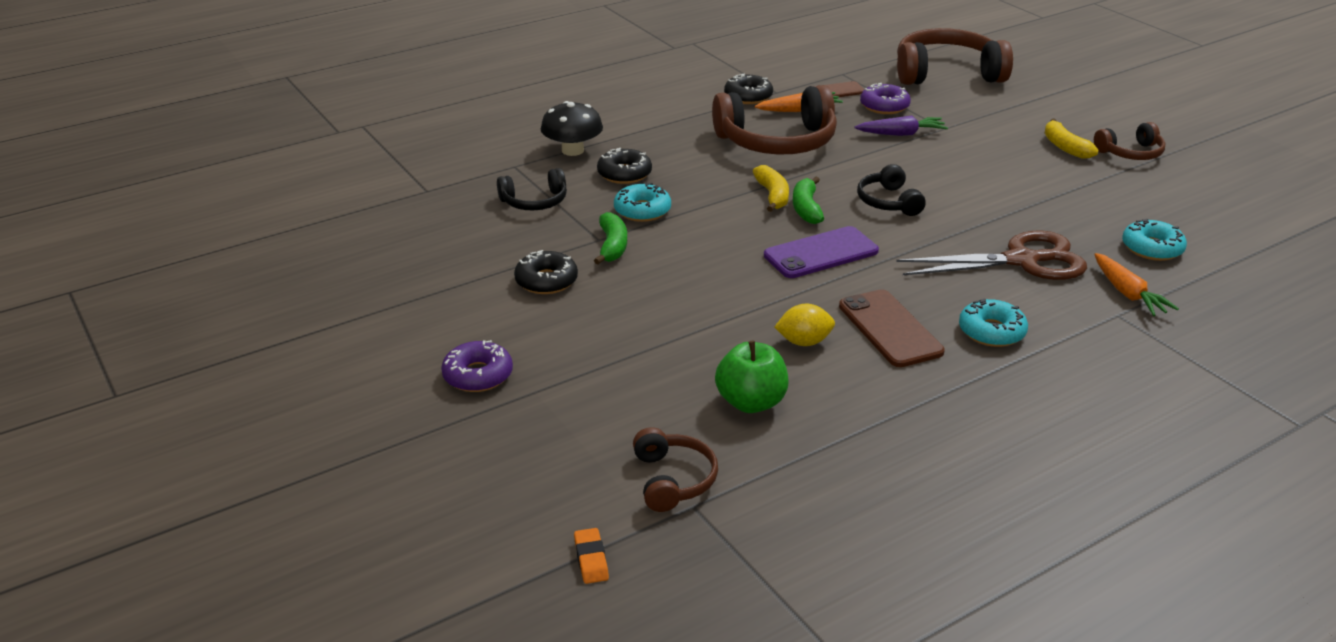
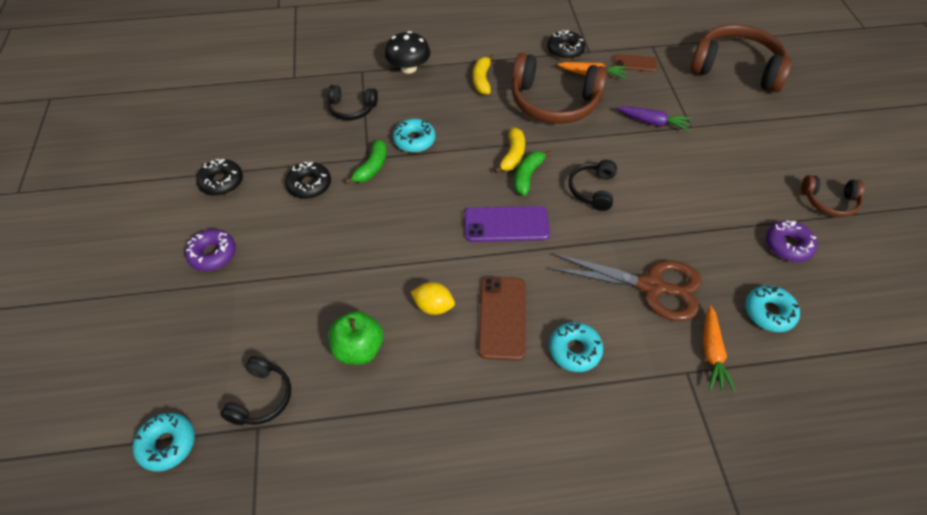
camera: 25 degrees right, 20 degrees up
orange eraser [574,528,609,584] -> turquoise donut [133,413,195,472]
black donut [597,148,652,184] -> black donut moved to [196,159,243,196]
brown headphones [633,427,718,512] -> black headphones [221,356,291,425]
purple donut [860,83,911,114] -> purple donut moved to [766,220,817,262]
yellow banana [1045,118,1099,159] -> yellow banana moved to [473,54,494,95]

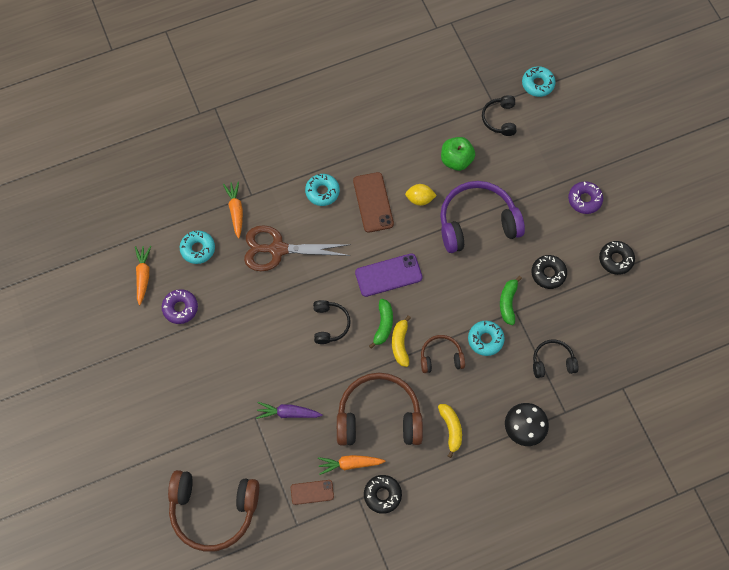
camera: 165 degrees right, 15 degrees up
brown headphones [801,175,865,217] -> brown headphones moved to [421,335,465,373]
none -> orange carrot [135,246,151,305]
none -> purple headphones [440,181,525,253]

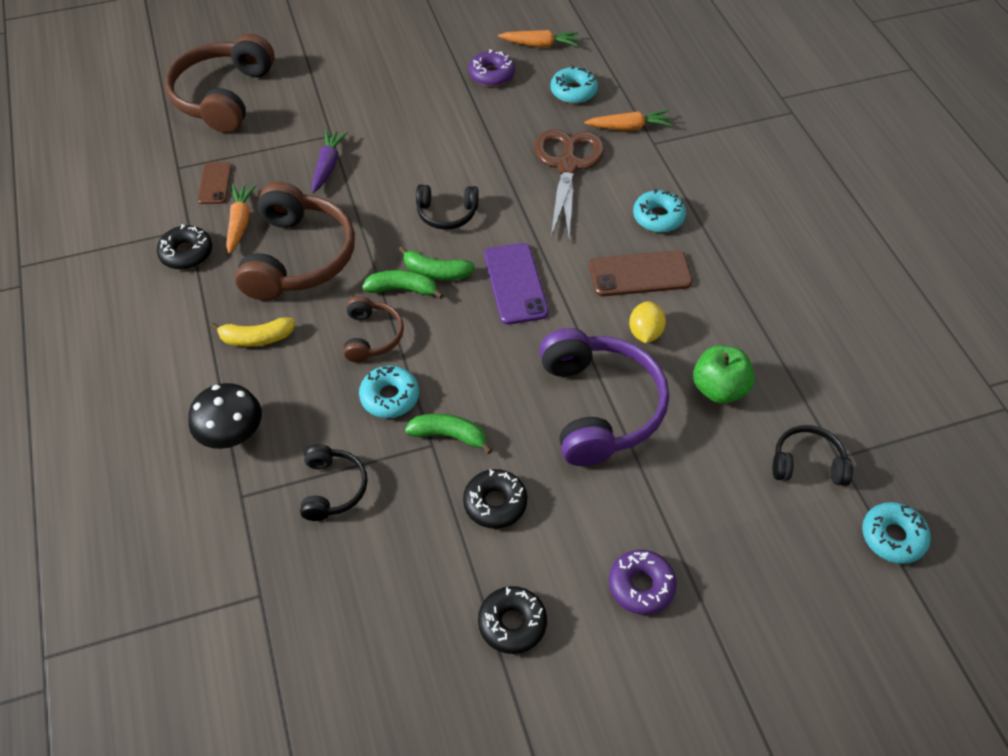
camera: 95 degrees right, 15 degrees down
yellow banana [392,315,411,367] -> green banana [362,270,444,299]

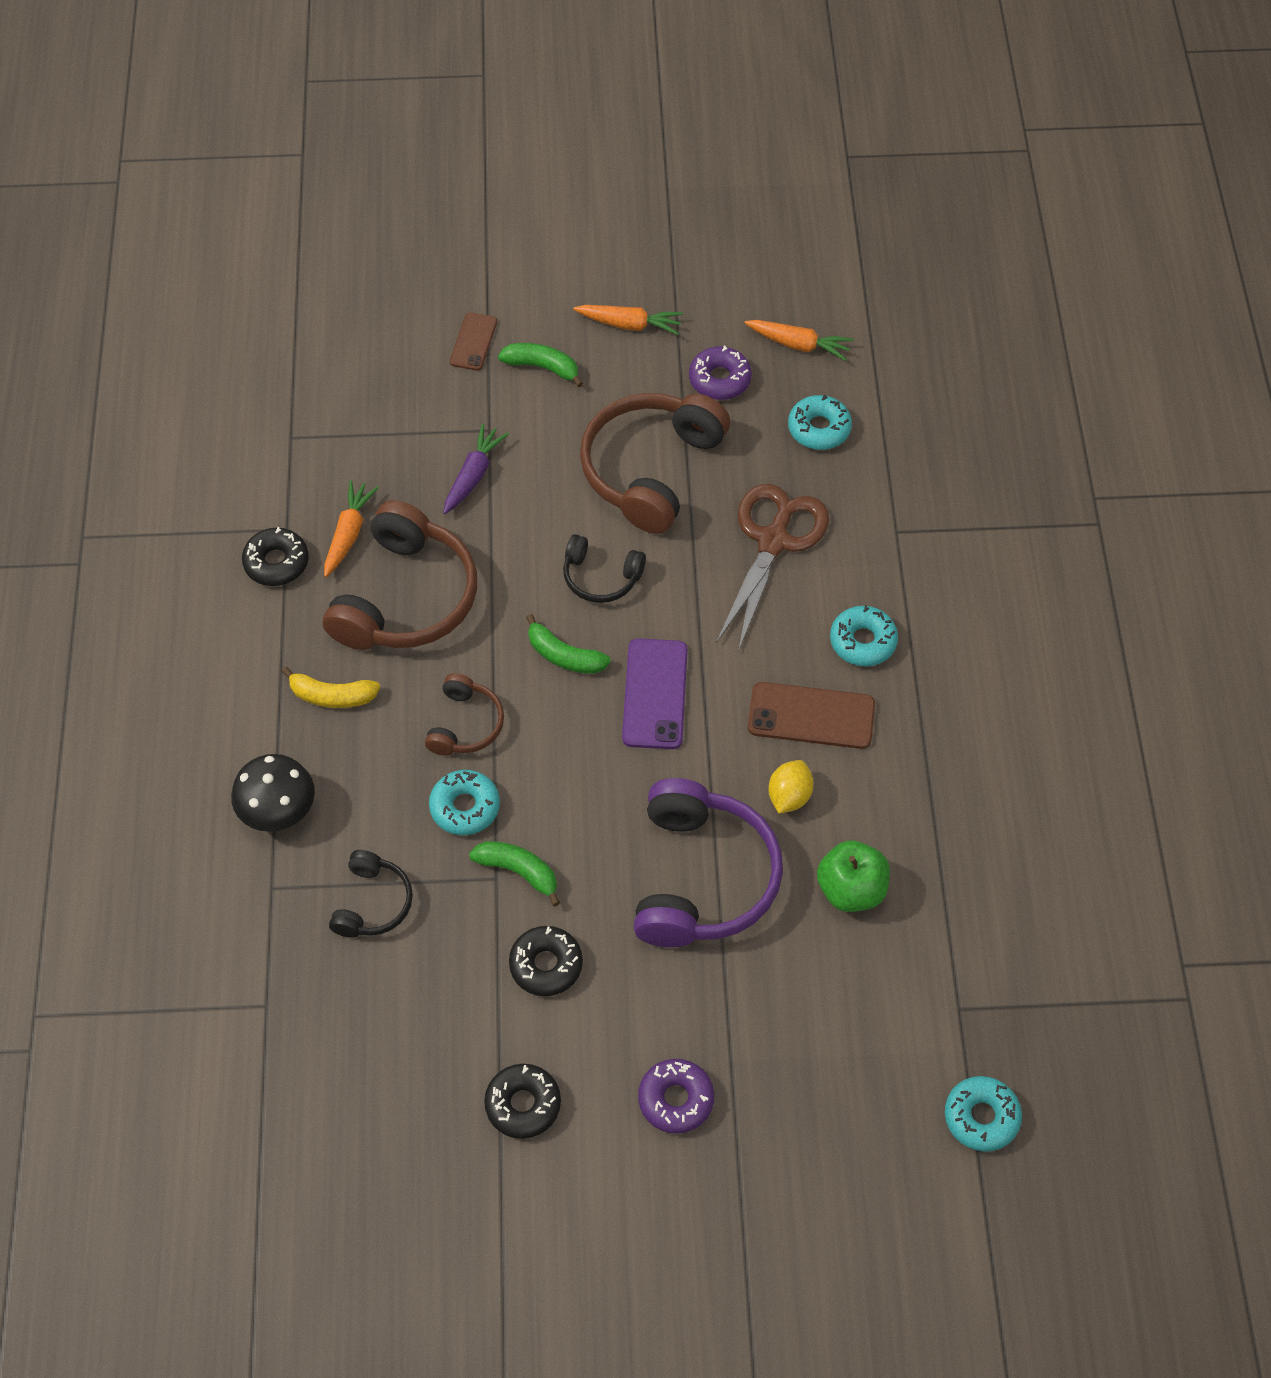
camera: 15 degrees right, 5 degrees up
brown headphones [165,34,275,133] -> brown headphones moved to [580,393,730,534]
brown phone [198,162,232,204] -> brown phone moved to [450,312,497,371]
green banana [362,270,444,299] -> green banana moved to [498,343,583,387]
orange carrot [584,110,672,131] -> orange carrot moved to [573,305,683,335]
black headphones [773,425,853,486] -> none

